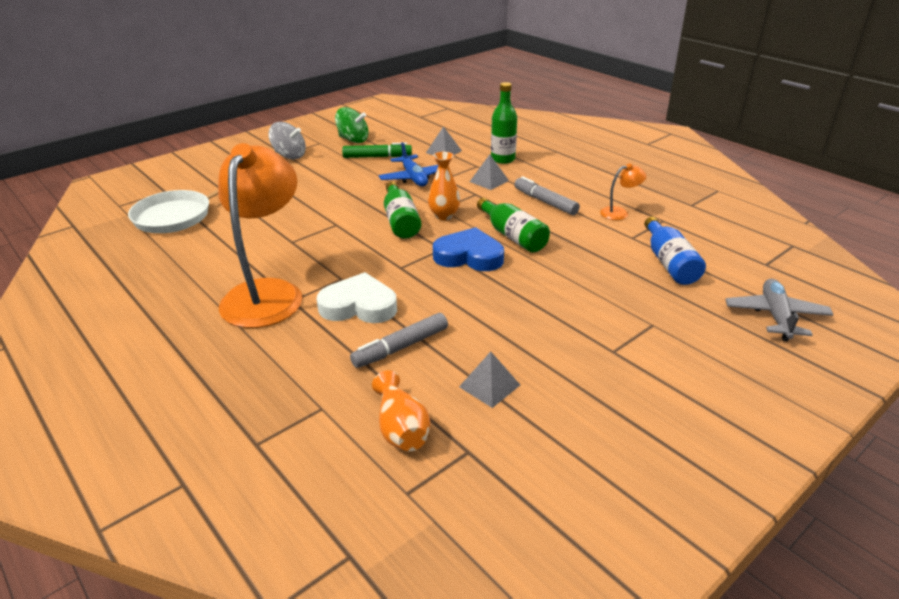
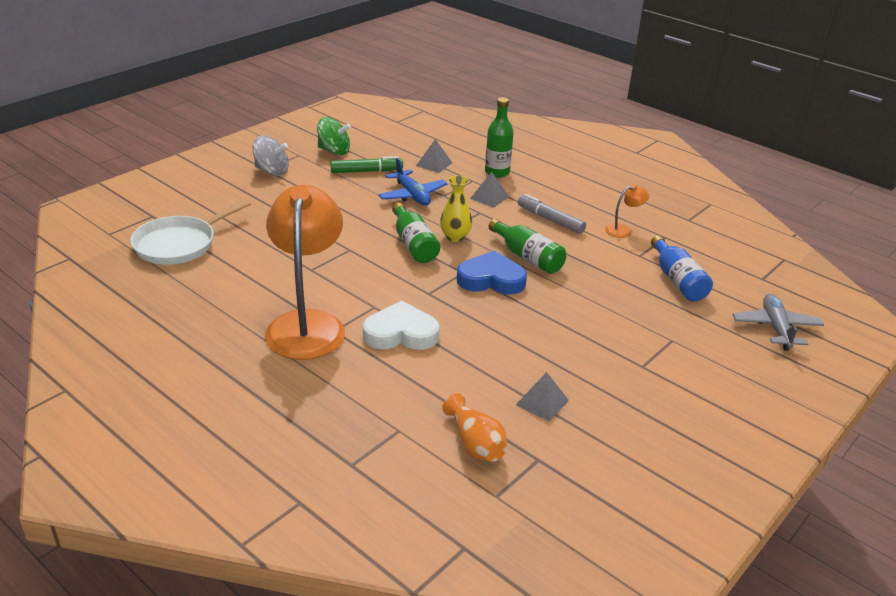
camera: 10 degrees left, 0 degrees up
grey marker [350,313,448,368] -> none
orange vase [428,152,460,220] -> yellow vase [440,176,472,242]

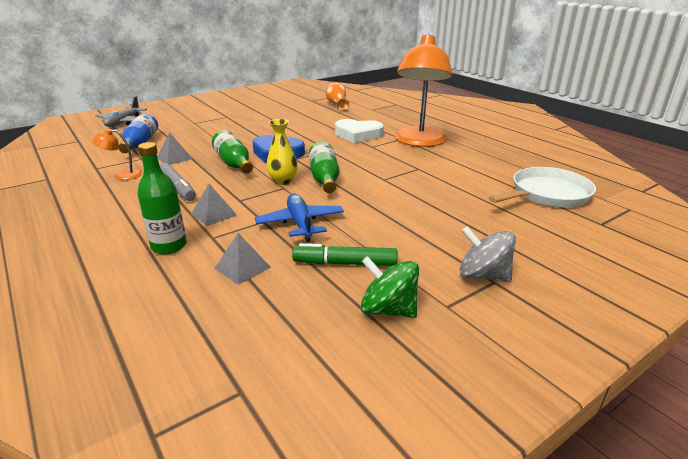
camera: 165 degrees left, 5 degrees down
grey pyramid [516,372,569,422] -> grey pyramid moved to [157,132,193,165]

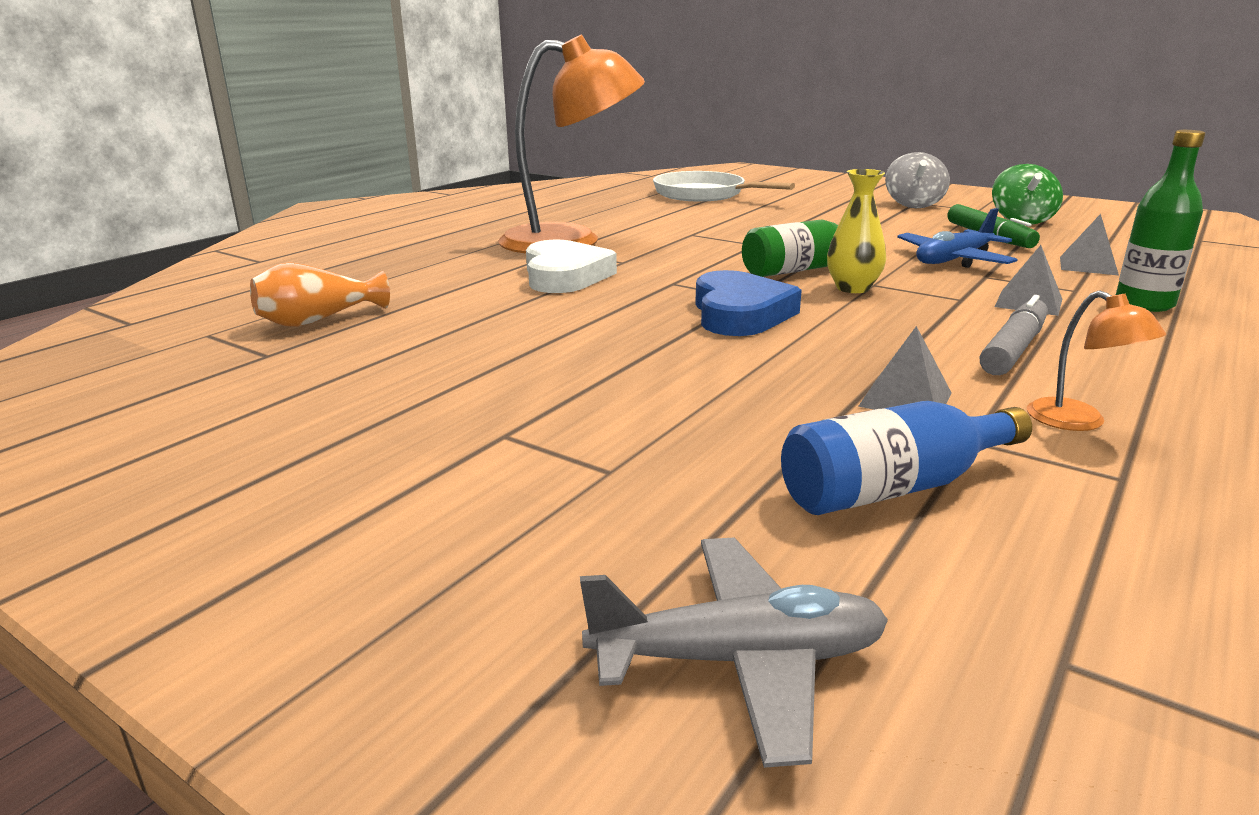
camera: 110 degrees left, 5 degrees down
green bottle [212,130,253,173] -> none

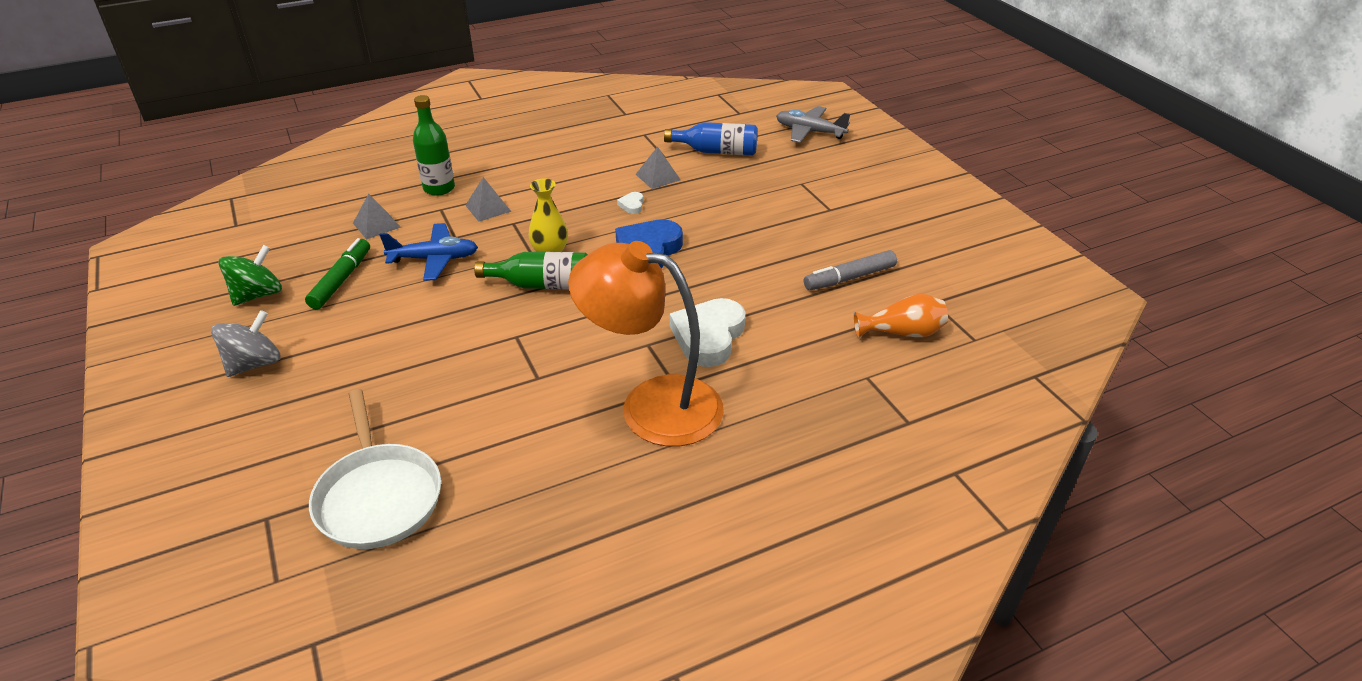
camera: 150 degrees left, 15 degrees up
grey marker [980,295,1048,375] -> grey marker moved to [804,250,897,290]
orange lamp [1027,290,1166,431] -> none
none -> white heart [617,192,643,214]

